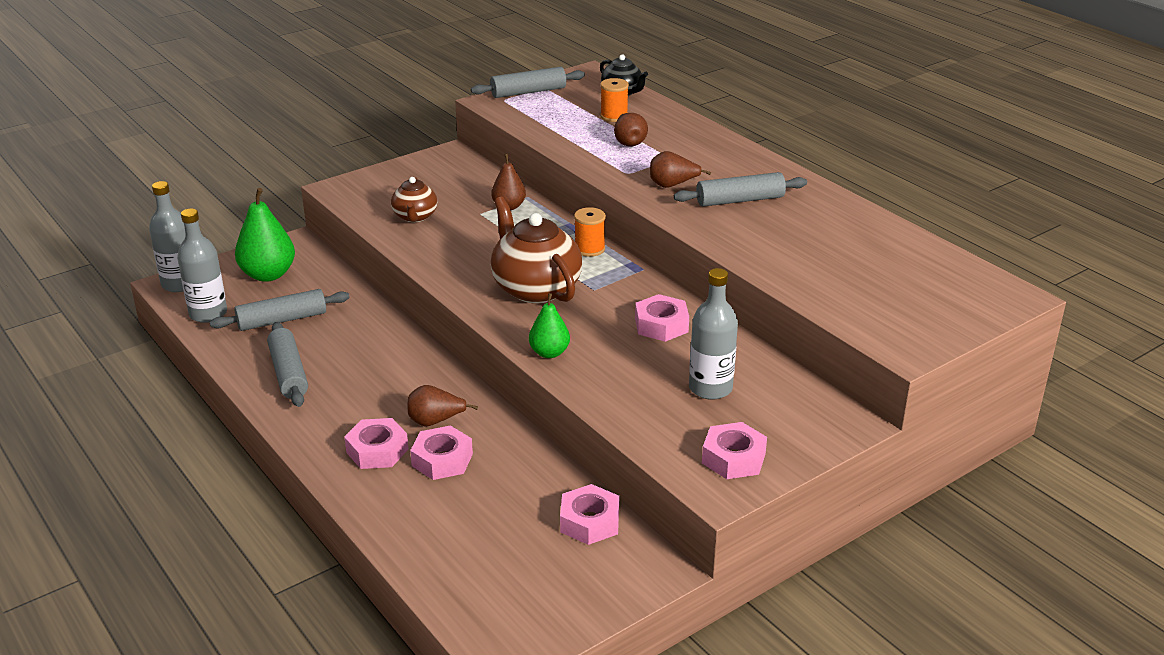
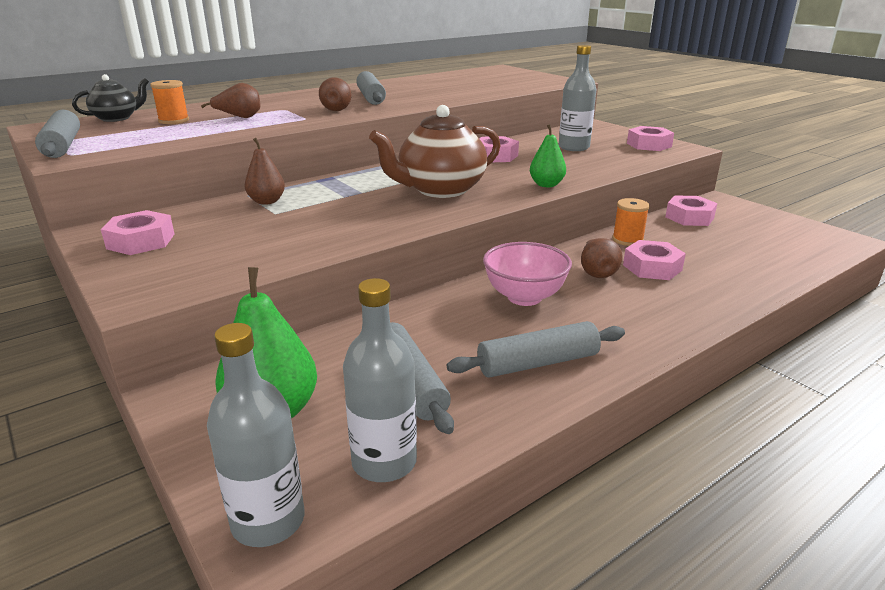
camera: 90 degrees left, 5 degrees down
pink nut [344,418,408,469] -> pink nut moved to [101,210,175,255]
brown teapot [391,177,437,223] -> none
orange spool [574,207,606,257] -> orange spool moved to [612,198,650,246]
none -> pink bowl [483,242,572,306]

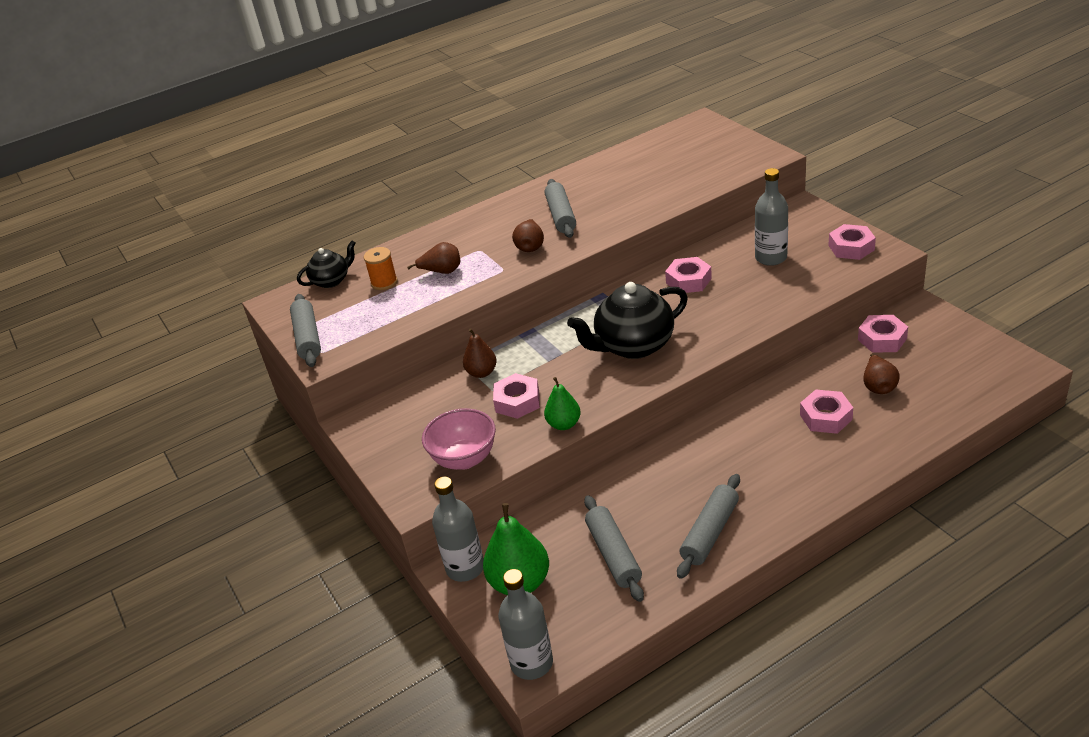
camera: 10 degrees right, 10 degrees up
pink nut [101,210,175,255] -> pink nut moved to [493,373,540,419]
grey bottle [343,278,417,482] -> grey bottle moved to [432,477,484,582]
brown teapot [369,105,501,198] -> black teapot [567,282,688,359]
grey rolling pin [447,321,625,378] -> grey rolling pin turned 45 degrees counterclockwise [677,474,740,579]
pink bowl [483,242,572,306] -> pink bowl moved to [422,408,496,470]
green pear [530,124,566,187] -> green pear moved to [544,377,581,430]
brown pear [581,238,622,278] -> brown pear moved to [863,353,900,394]
orange spool [612,198,650,246] -> none

